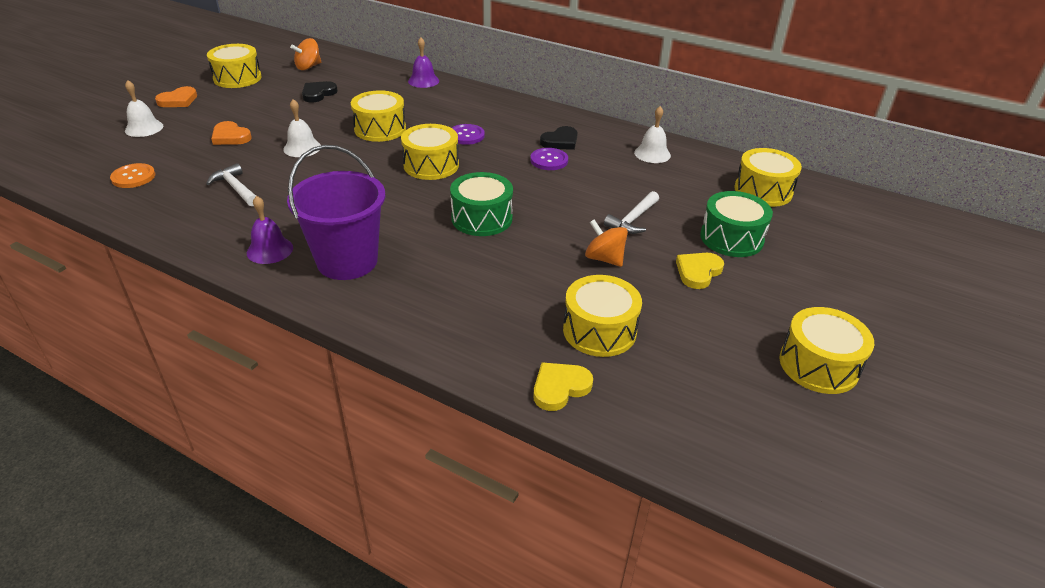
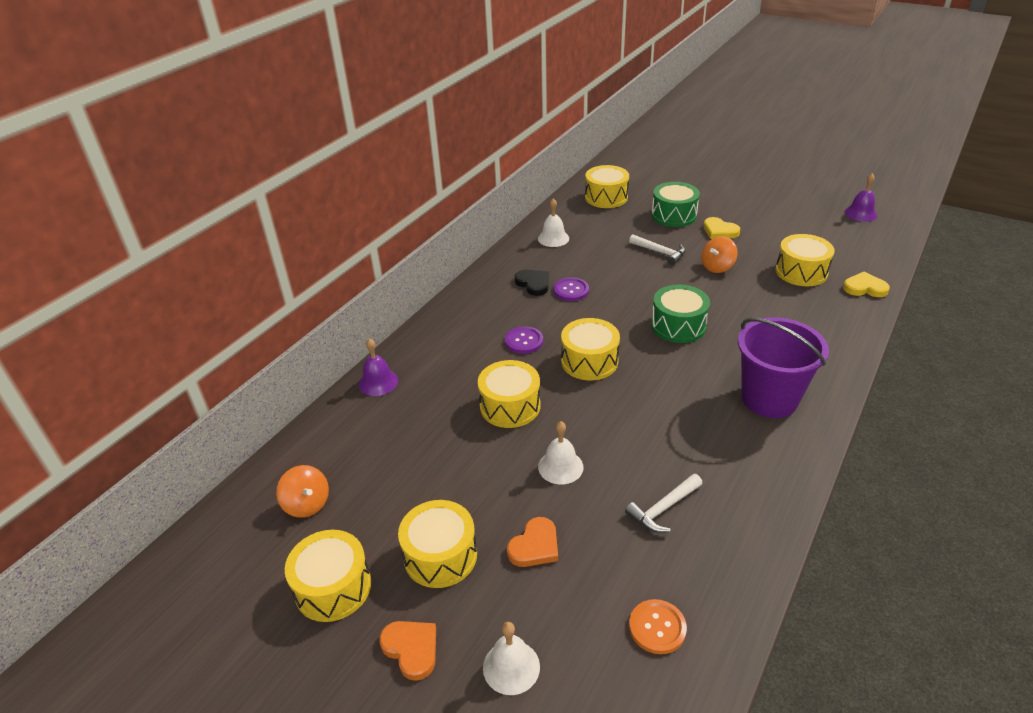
camera: 85 degrees left, 0 degrees up
purple bell [247,196,293,264] -> purple bell moved to [844,173,877,222]
black heart [302,81,338,102] -> none
yellow heart [533,362,593,411] -> yellow heart turned 135 degrees clockwise [843,272,890,297]
yellow drum [779,307,874,394] -> yellow drum moved to [398,500,477,588]

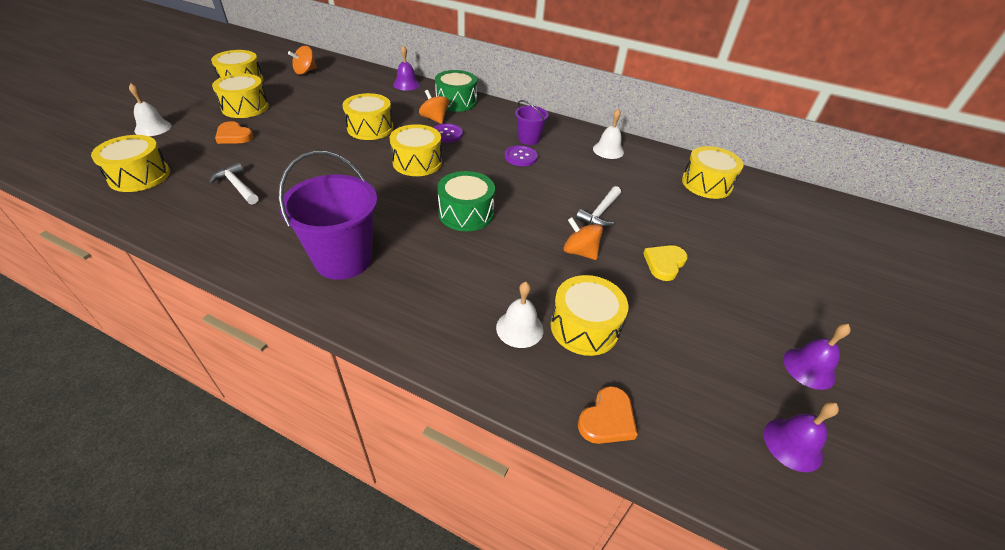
camera: 80 degrees right, 5 degrees up
orange heart [379,621,436,681] -> orange heart moved to [578,386,638,444]
black heart [515,270,549,296] -> purple bucket [515,100,548,145]
white bell [538,421,584,485] -> white bell moved to [496,282,544,348]
orange button [629,599,687,654] -> yellow drum [91,135,170,192]
green drum [652,182,700,227] -> green drum moved to [435,70,477,112]
yellow heart [843,272,890,297] -> none
none -> orange spinning top [419,90,449,124]
none -> purple bell [783,324,851,390]

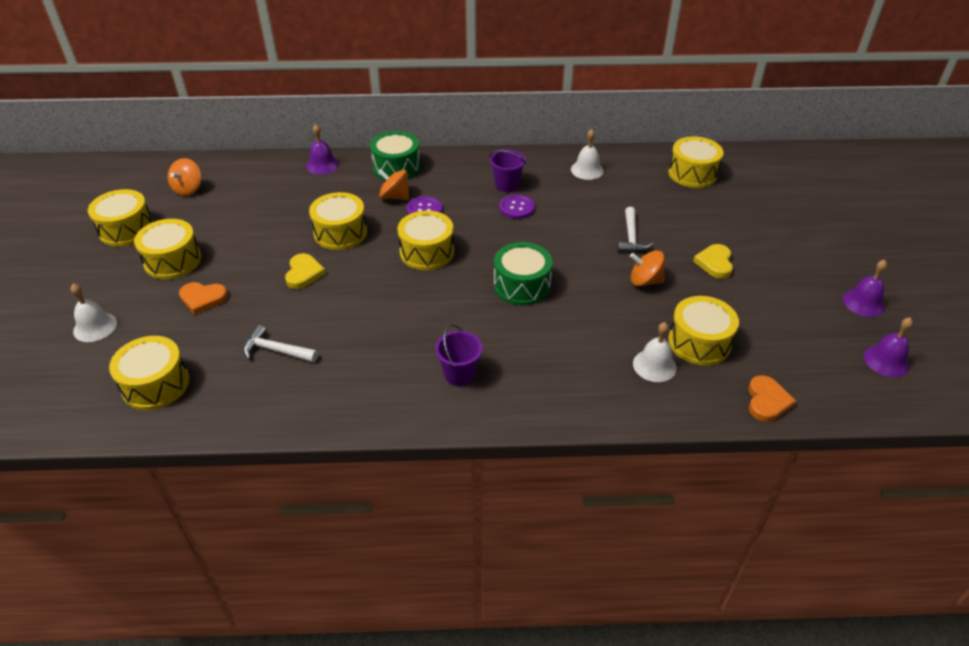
camera: 25 degrees left, 0 degrees up
purple bucket [278,151,377,280] -> purple bucket [435,324,483,386], size x0.53
none -> yellow heart [285,253,326,289]

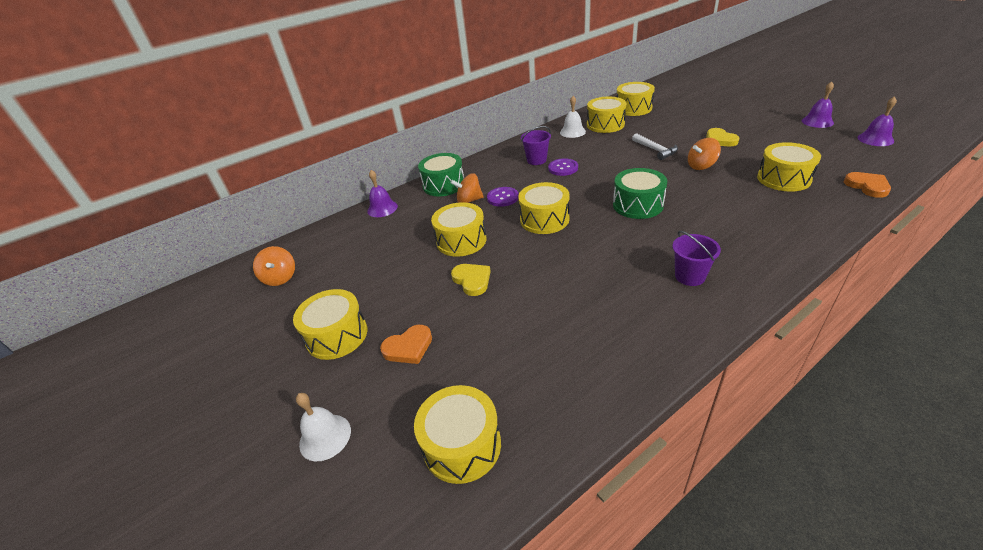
camera: 30 degrees left, 5 degrees down
yellow drum [88,189,153,247] -> yellow drum moved to [587,97,626,133]
white hammer [243,325,318,363] -> none
white bell [633,322,677,382] -> none

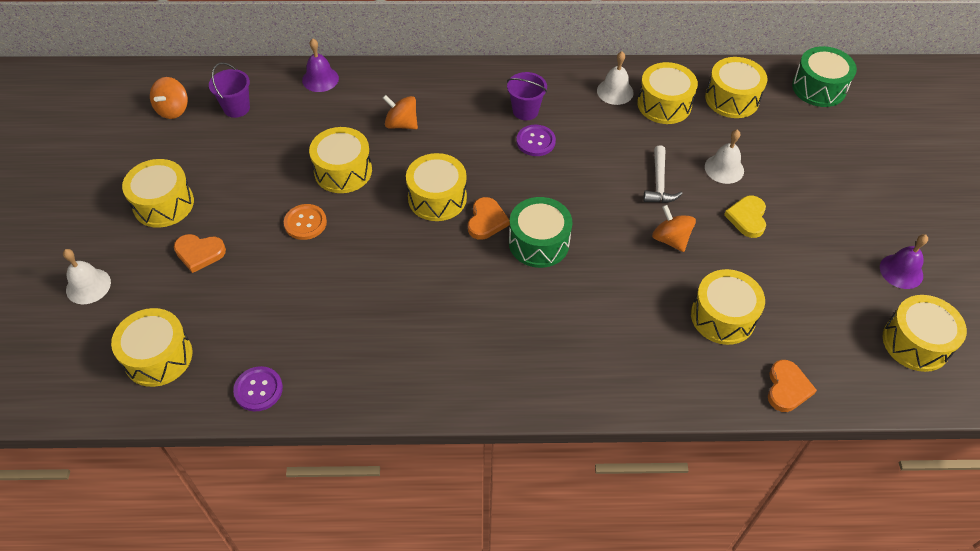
camera: 30 degrees right, 15 degrees up
green drum [418,153,464,196] -> green drum moved to [792,46,857,107]
yellow heart [451,264,491,296] -> orange button [284,204,327,240]
purple button [487,187,519,207] -> purple button moved to [233,366,283,412]
purple bucket [672,231,721,286] -> purple bucket moved to [209,62,250,118]
orange spinning top [688,138,721,170] -> orange spinning top turned 45 degrees clockwise [652,205,696,252]
purple bell [858,96,897,146] -> yellow drum [883,295,967,372]
none -> orange heart [468,197,510,240]
none -> white bell [705,129,744,184]

